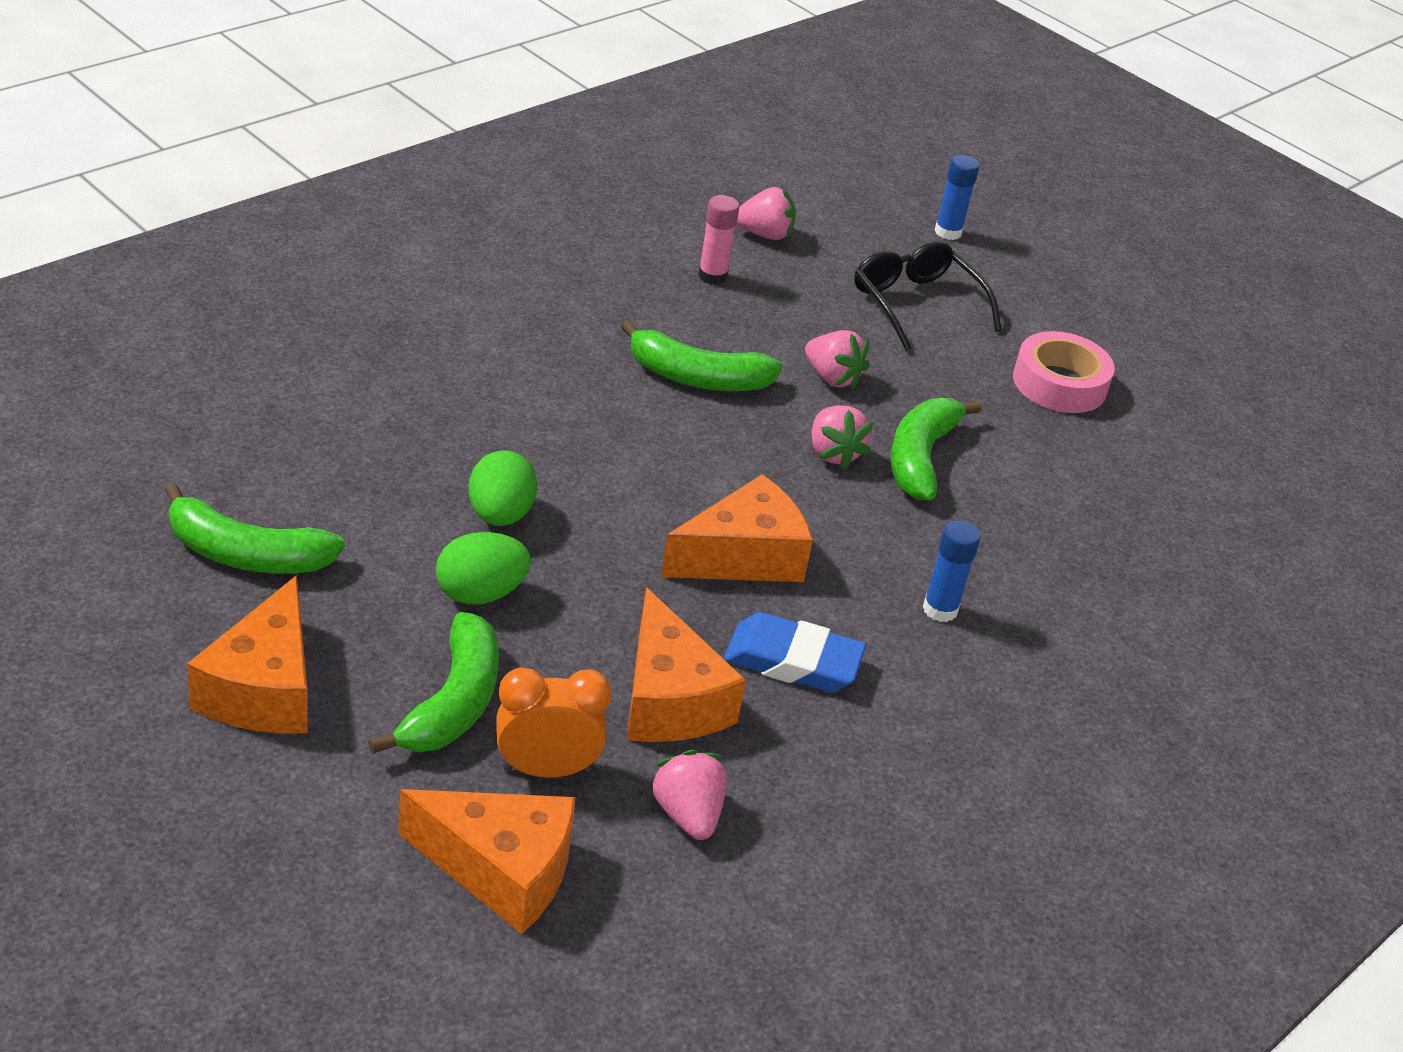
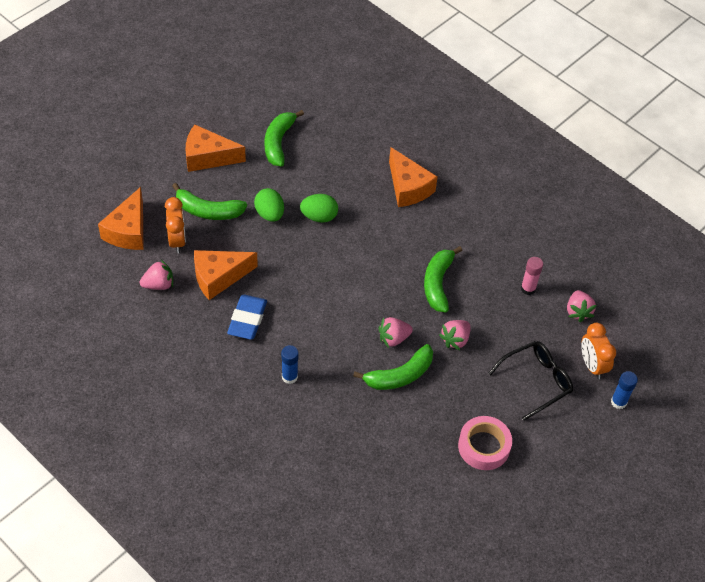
camera: 90 degrees right, 15 degrees up
orange cheese [661,474,813,582] -> orange cheese moved to [389,147,438,207]
green banana [890,398,982,500] -> green banana turned 135 degrees clockwise [353,344,433,390]
none -> orange clock [581,323,616,379]

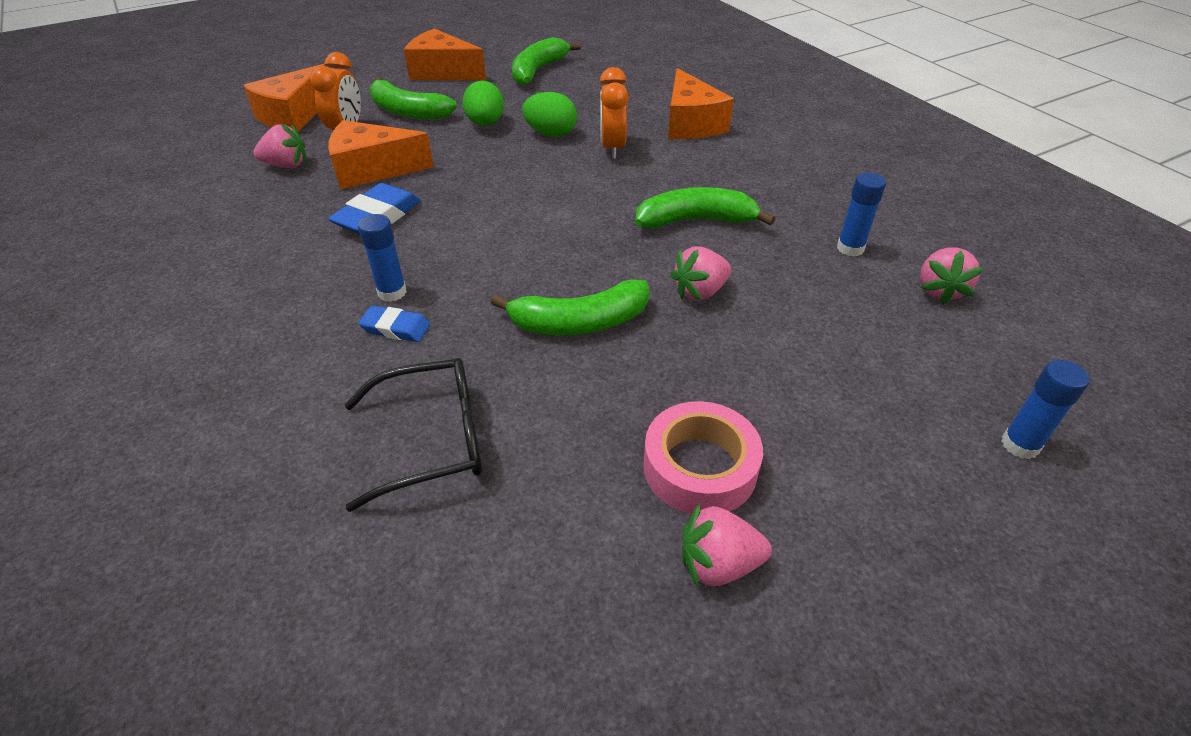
camera: 20 degrees right, 10 degrees down
pink strawberry [378,317,413,348] -> pink strawberry moved to [682,503,772,588]
green banana [424,246,462,313] -> green banana turned 60 degrees clockwise [635,187,776,229]
black glasses [488,341,573,421] -> black glasses moved to [345,358,482,512]
pink glue stick [521,257,543,295] -> blue glue stick [837,172,886,256]
orange clock [581,323,616,379] -> orange clock moved to [600,67,629,159]
none -> blue eraser [359,306,430,342]

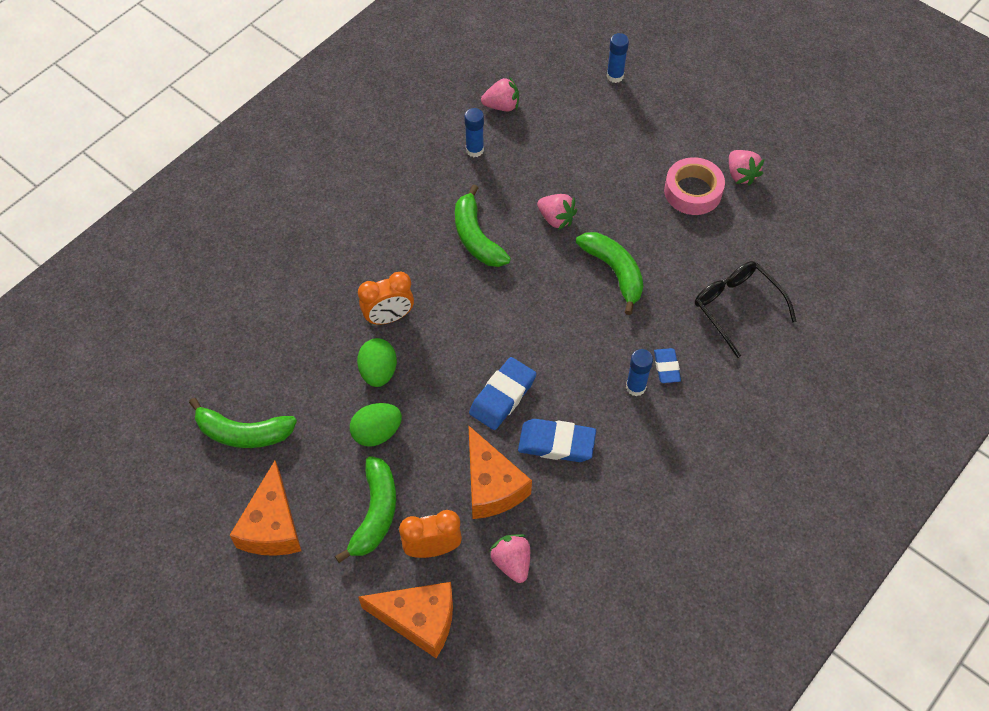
camera: 110 degrees left, 15 degrees up
orange cheese [668,68,734,139] -> none
none -> blue eraser [469,357,536,430]

